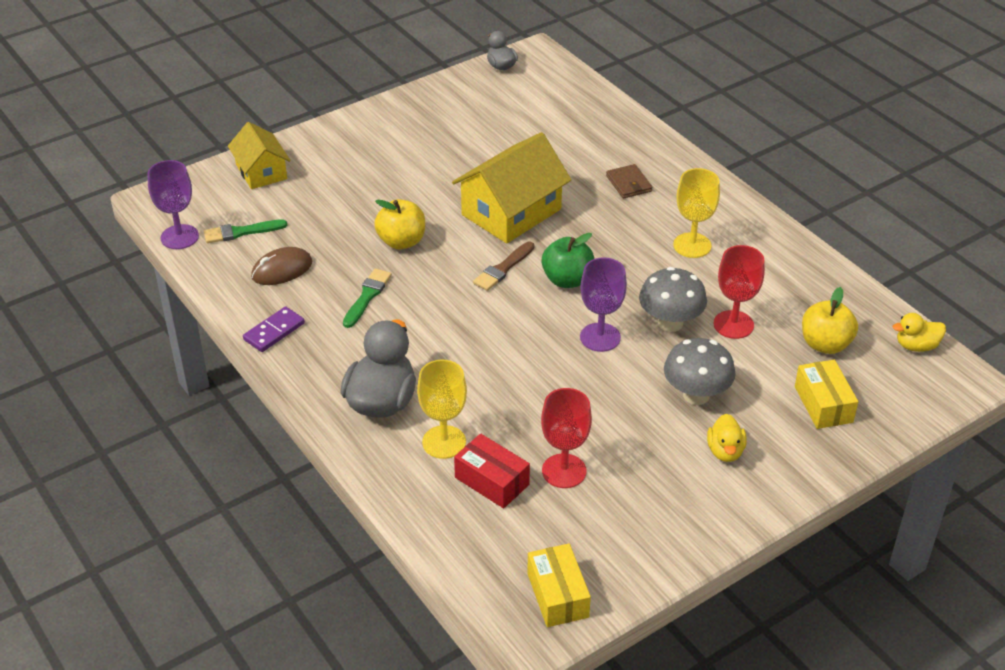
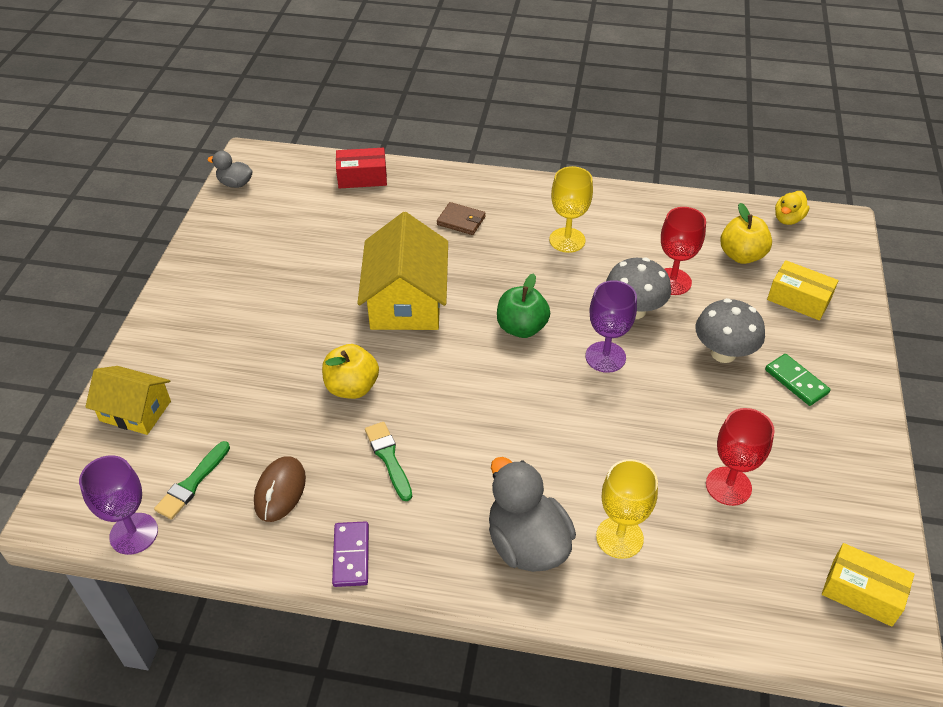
camera: 45 degrees left, 5 degrees up
red box [454,433,530,508] -> red box moved to [336,148,387,188]
brown brush [473,241,535,291] -> none
yellow duck [707,414,747,462] -> green domino [765,354,830,406]

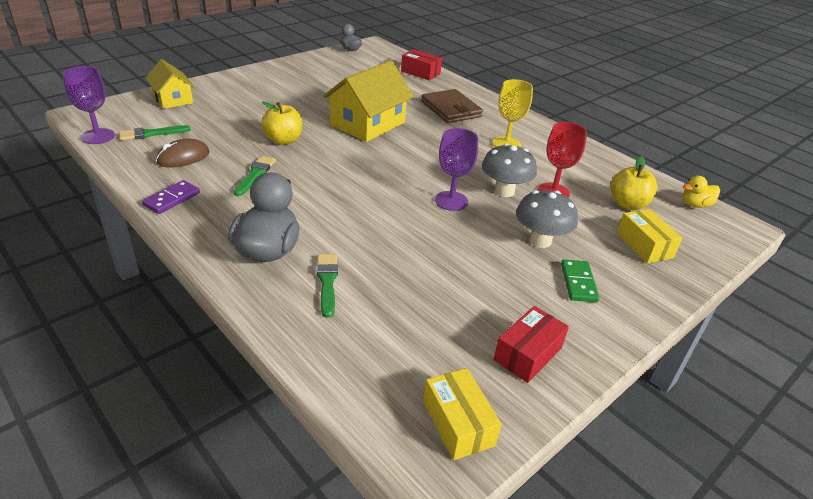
camera: 35 degrees right, 10 degrees down
brown wallet [437,202,486,235] -> brown wallet [421,89,483,123], size x1.75
green apple [497,273,550,338] -> none
yellow goblet [596,459,658,559] -> green brush [317,254,338,318]
red goblet [706,408,775,506] -> none
none -> red box [493,306,569,383]

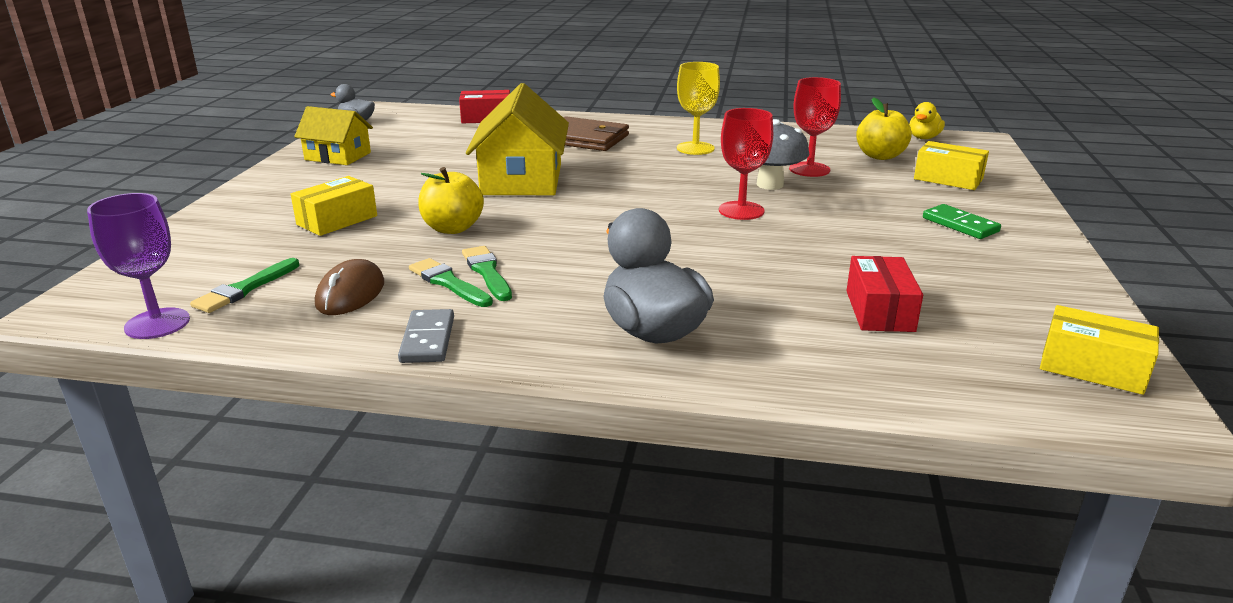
camera: 35 degrees left, 10 degrees down
purple domino [142,180,200,214] -> grey domino [398,309,454,363]
yellow house [145,59,195,109] -> yellow house moved to [294,106,373,165]
green brush [317,254,338,318] -> green brush moved to [409,258,493,307]
purple goblet [435,128,478,211] -> red goblet [719,108,773,220]
red box [493,306,569,383] -> red box moved to [846,256,923,332]
grey mushroom [516,190,578,248] -> none
none -> yellow box [291,176,377,236]

